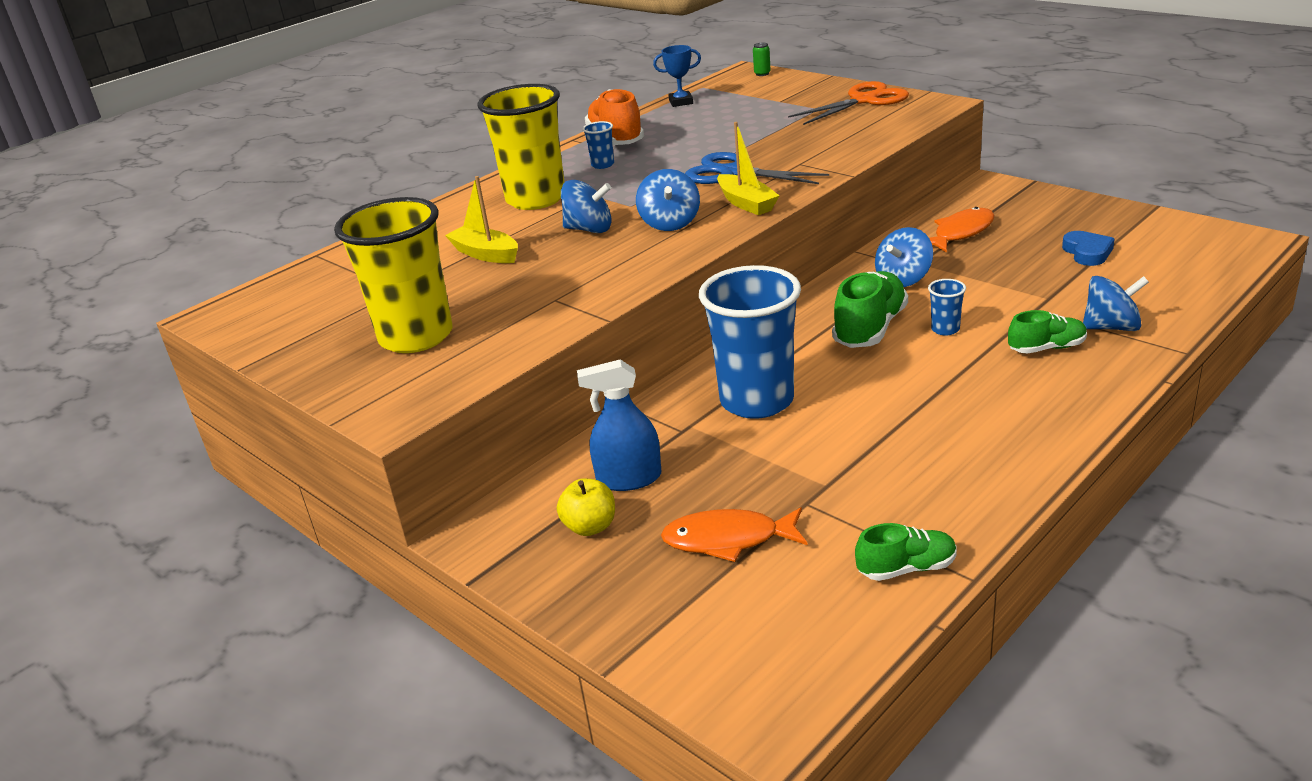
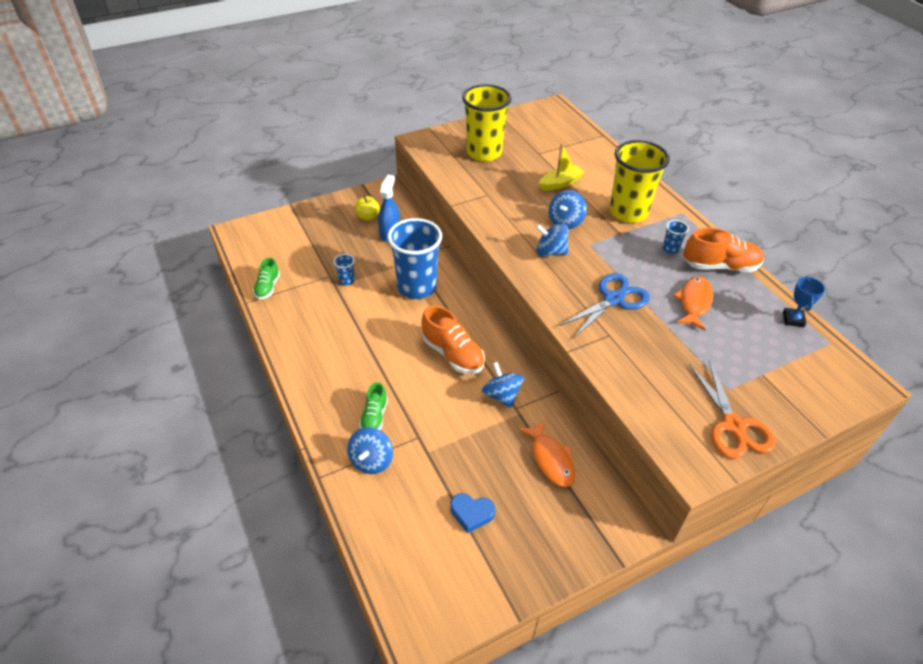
camera: 105 degrees right, 15 degrees up
orange fish [661,507,808,562] -> orange fish moved to [673,276,713,330]
yellow boat [717,122,780,215] -> none
green can [753,43,771,76] -> none
green shoe [832,271,908,348] -> orange shoe [422,305,485,374]
blue cup [928,279,966,335] -> blue cup moved to [334,254,355,285]

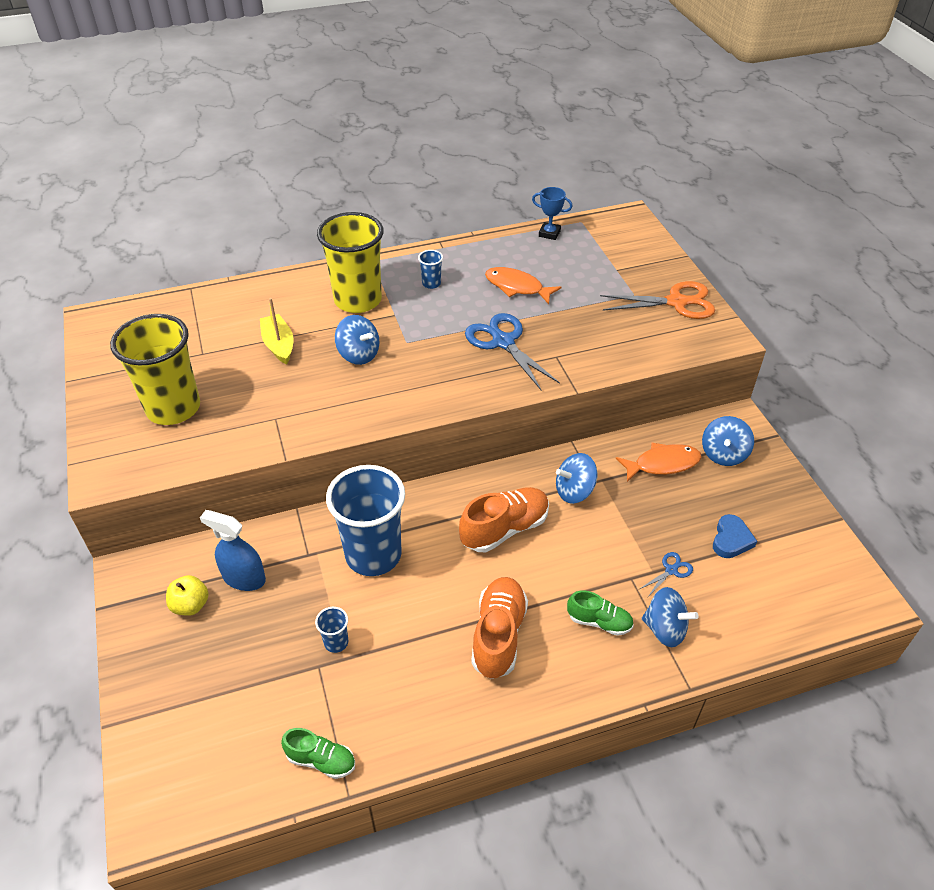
camera: 80 degrees left, 0 degrees up
blue spinning top [536,223,568,256] -> blue spinning top moved to [702,416,754,466]
orange shoe [684,228,764,272] -> orange shoe moved to [471,577,528,679]
none -> blue scissors [640,552,693,597]

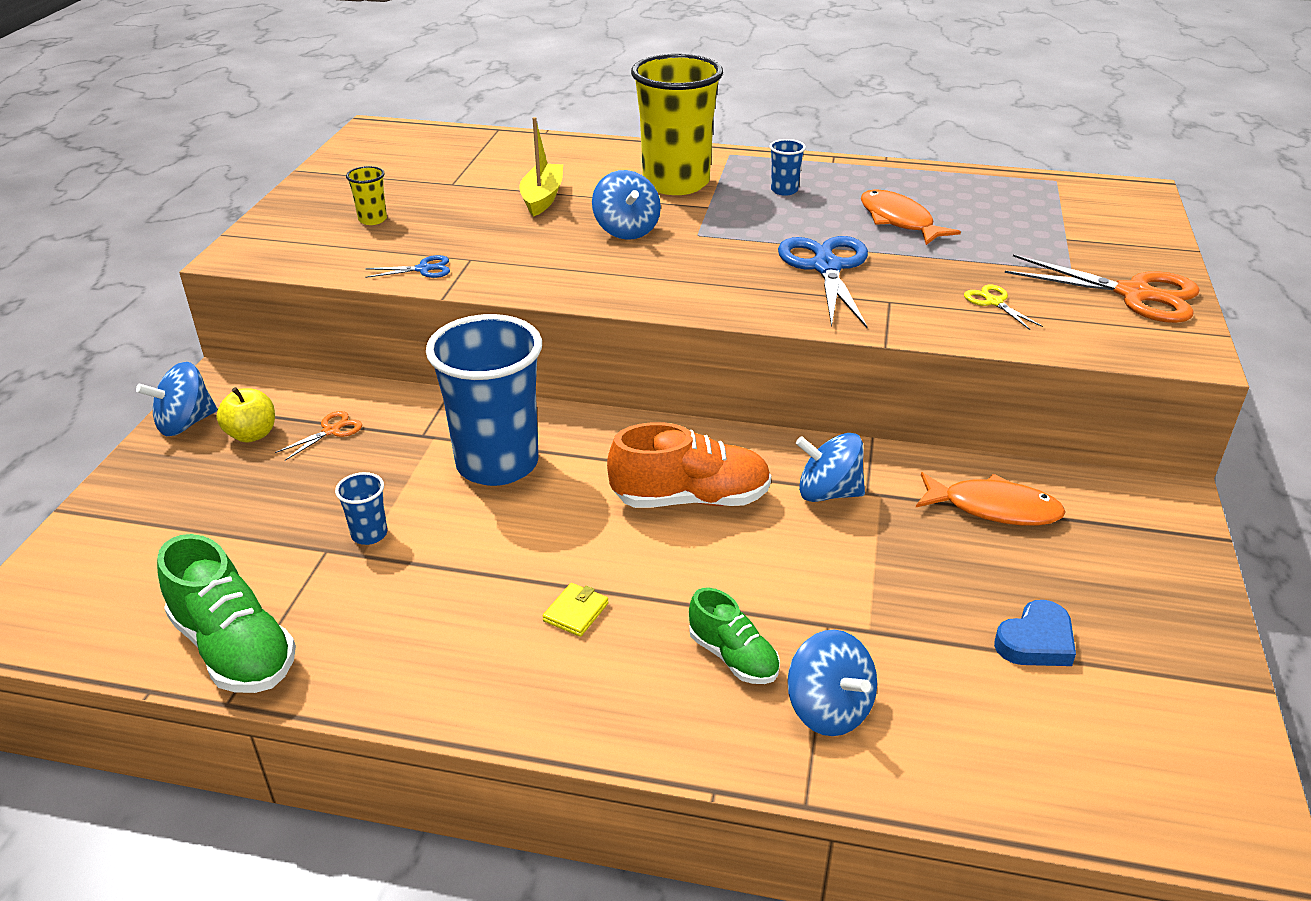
camera: 30 degrees right, 10 degrees down
yellow cup [110,314,200,425] -> yellow cup [346,166,387,225], size x0.40
blue spray bottle [200,510,266,591] -> orange scissors [275,411,362,461]
green shoe [281,728,355,779] -> green shoe [157,534,296,693], size x1.66
orange shoe [471,577,528,679] -> yellow wallet [543,583,609,637]
blue trophy [532,187,573,240] -> none
blue scissors [640,552,693,597] -> blue scissors moved to [365,255,450,278]
blue spinning top [702,416,754,466] -> blue spinning top moved to [136,362,217,436]
none -> yellow scissors [964,285,1043,330]

